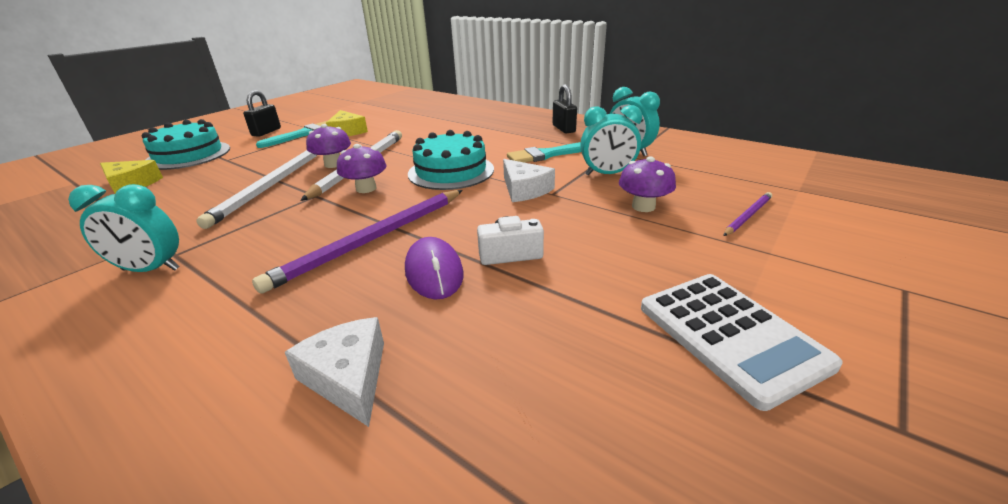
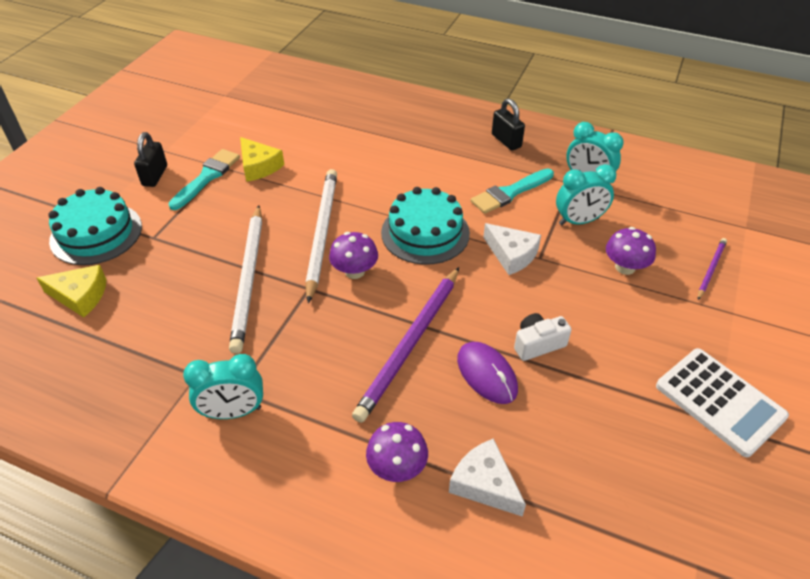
camera: 15 degrees left, 15 degrees up
purple mushroom [306,124,351,168] -> purple mushroom moved to [366,422,428,482]

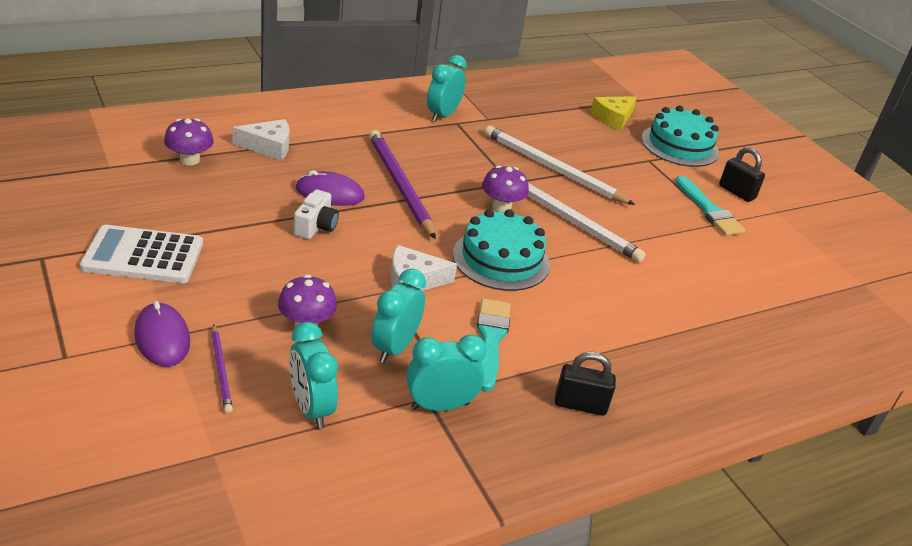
camera: 125 degrees right, 10 degrees down
yellow cheese [240,137,284,182] -> none
purple mushroom [366,422,428,482] -> purple mushroom moved to [164,119,214,165]
none -> purple mouse [134,301,190,367]
none -> turquoise clock [289,322,338,429]

